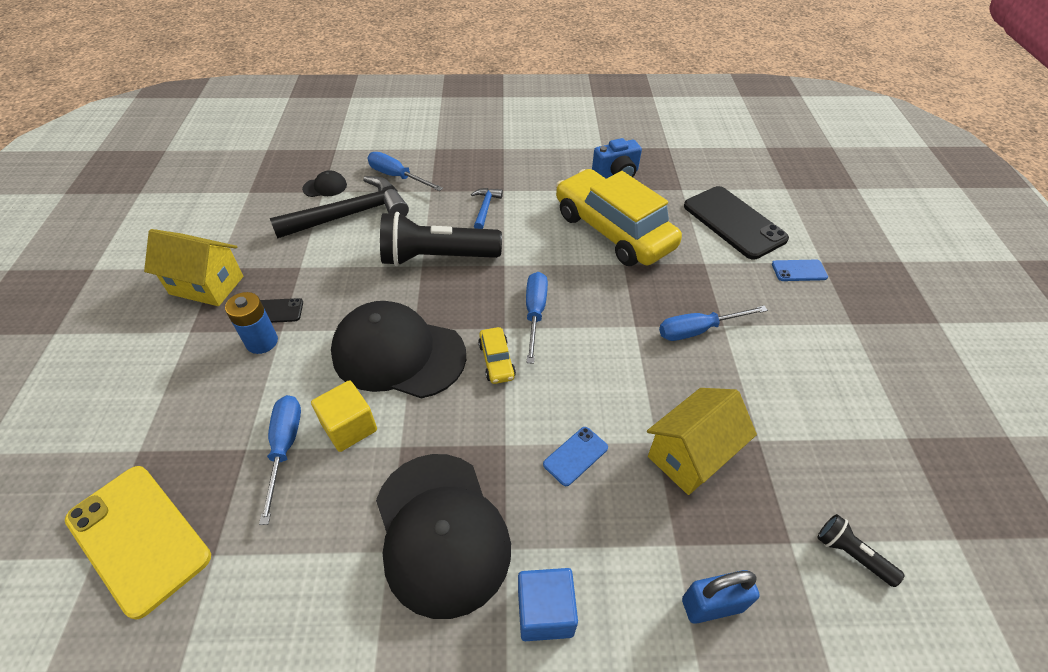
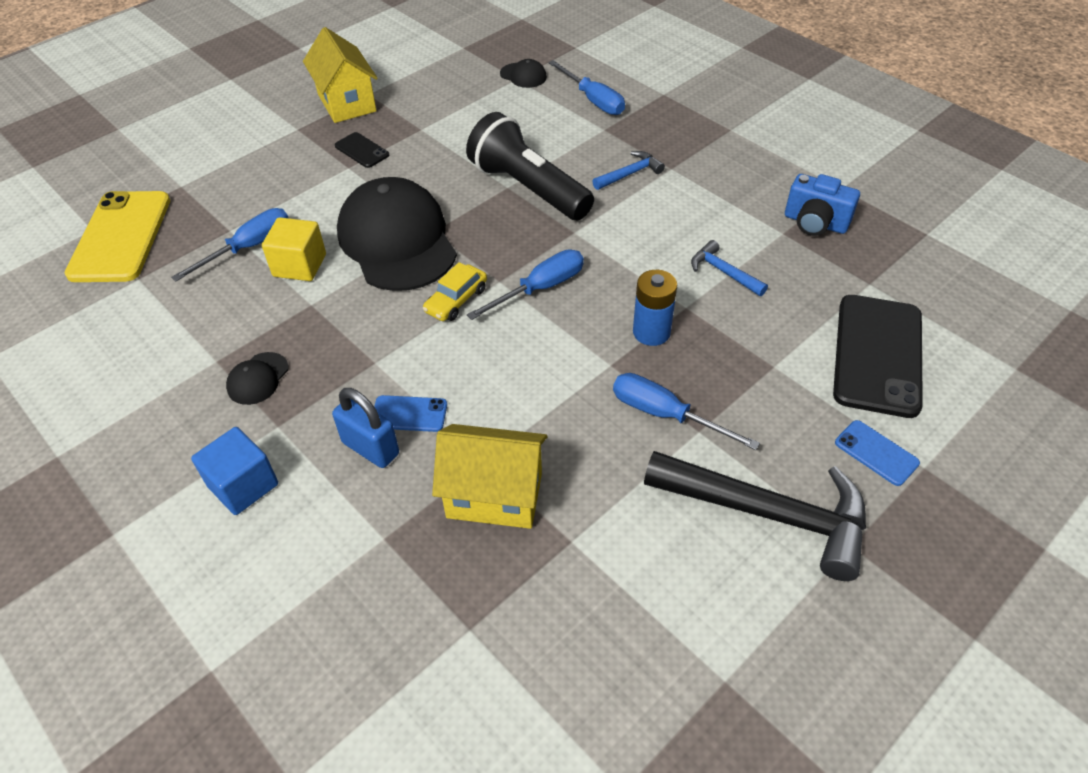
camera: 50 degrees right, 0 degrees up
blue battery [225,292,278,354] -> blue battery moved to [633,270,677,346]
black hammer [270,176,409,239] -> black hammer moved to [644,451,866,581]
blue screwdriver [367,152,443,191] -> blue screwdriver turned 150 degrees clockwise [548,60,625,115]
black cap [376,454,511,619] -> black cap [226,352,289,405], size x0.40
yellow car [556,169,682,266] -> blue hammer [691,240,768,296]
blue padlock [682,570,760,624] -> blue padlock moved to [332,388,399,468]
black flashlight [817,514,905,587] -> none

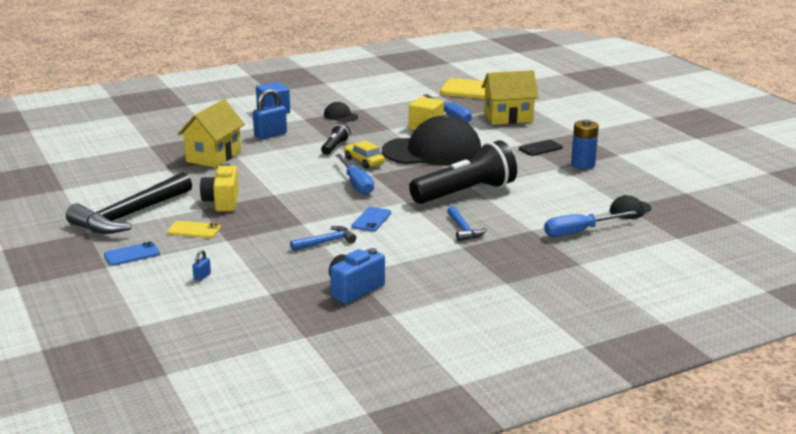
camera: 105 degrees right, 25 degrees down
yellow house [303,27,378,123] -> yellow house moved to [482,70,539,125]
blue phone [374,395,447,432] -> blue phone moved to [352,207,391,232]
blue screwdriver [613,373,760,450] -> yellow camera [200,163,239,212]
blue battery [633,270,677,346] -> blue battery moved to [571,120,599,169]
black phone [833,295,923,418] -> blue padlock [192,250,211,281]
none -> yellow phone [167,221,221,238]
none -> black flashlight [321,123,351,155]

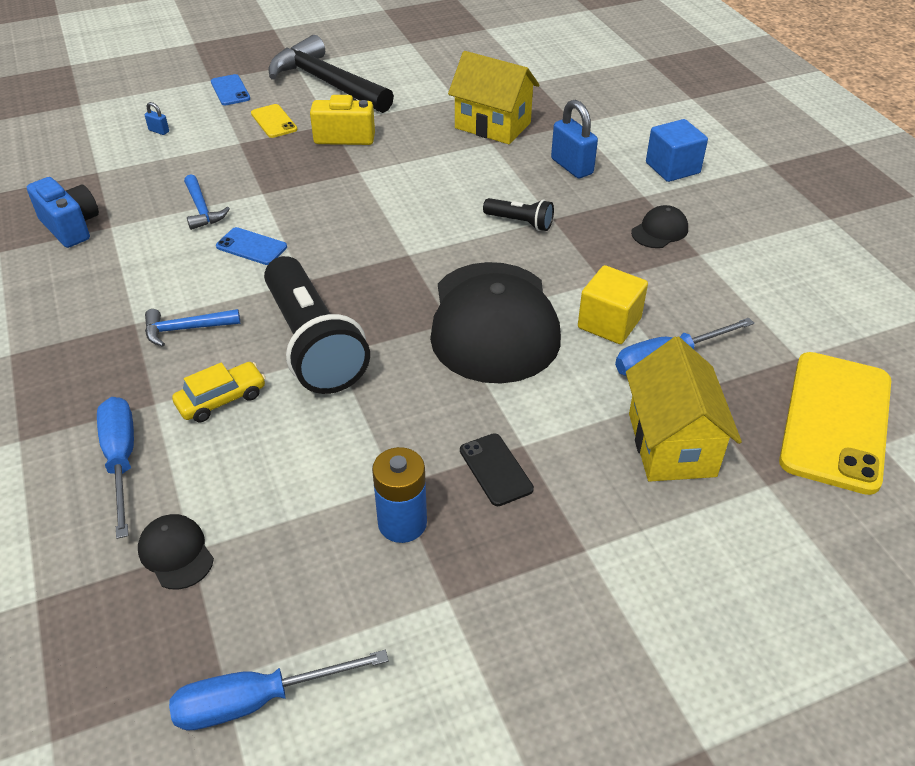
camera: 95 degrees right, 20 degrees up
yellow phone [167,221,221,238] -> yellow phone turned 45 degrees counterclockwise [251,104,298,138]
blue screwdriver [335,154,374,195] -> blue screwdriver moved to [169,650,389,731]
yellow car [344,141,385,169] -> yellow car moved to [172,362,266,422]

